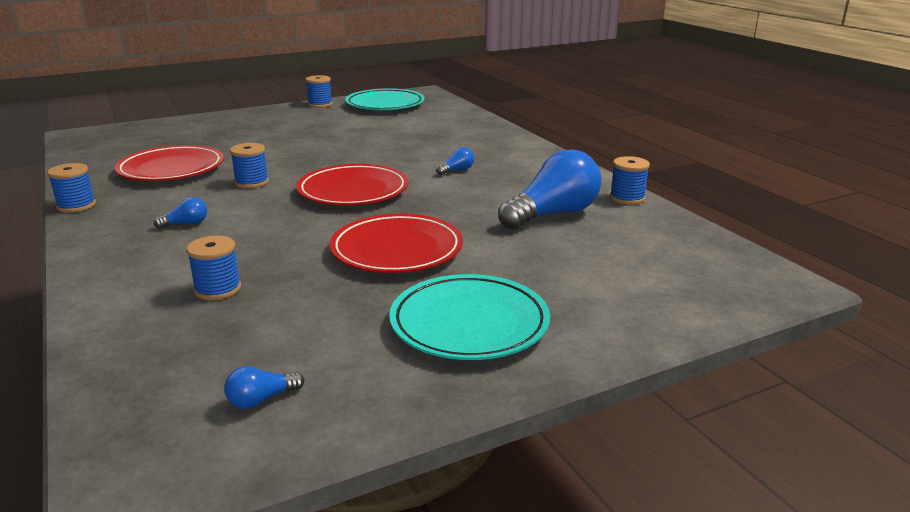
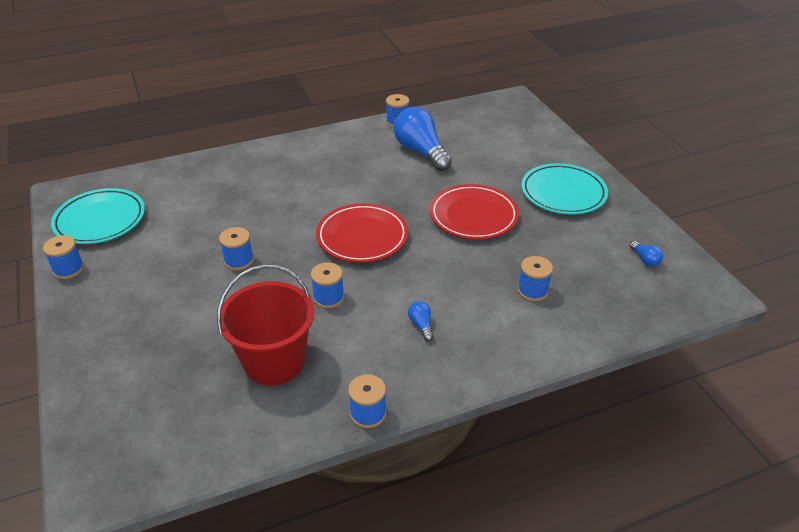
camera: 85 degrees left, 15 degrees up
red plate [114,145,224,181] -> red bucket [217,264,314,385]
blue light bulb [436,147,474,175] -> none
none -> blue spool [219,227,254,270]

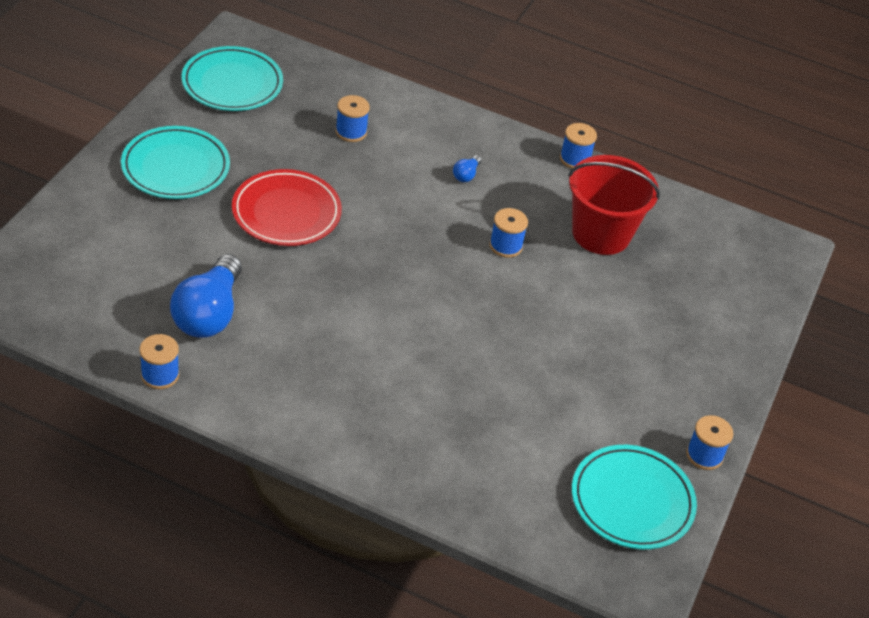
camera: 140 degrees left, 5 degrees up
blue spool [219,227,254,270] -> none
red plate [316,203,408,263] -> none
blue light bulb [630,241,664,266] -> turquoise plate [182,46,283,111]

